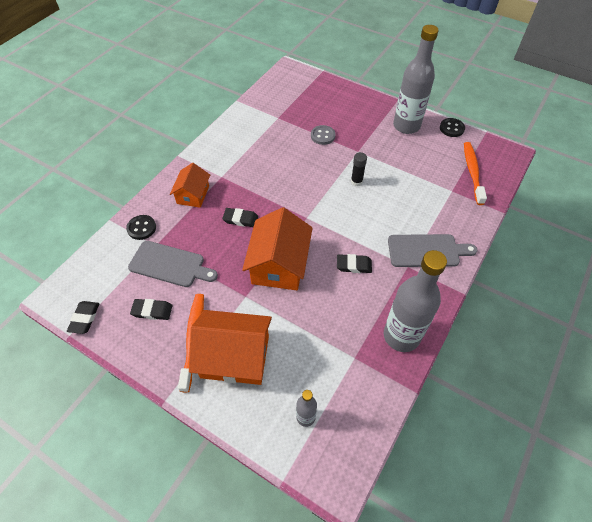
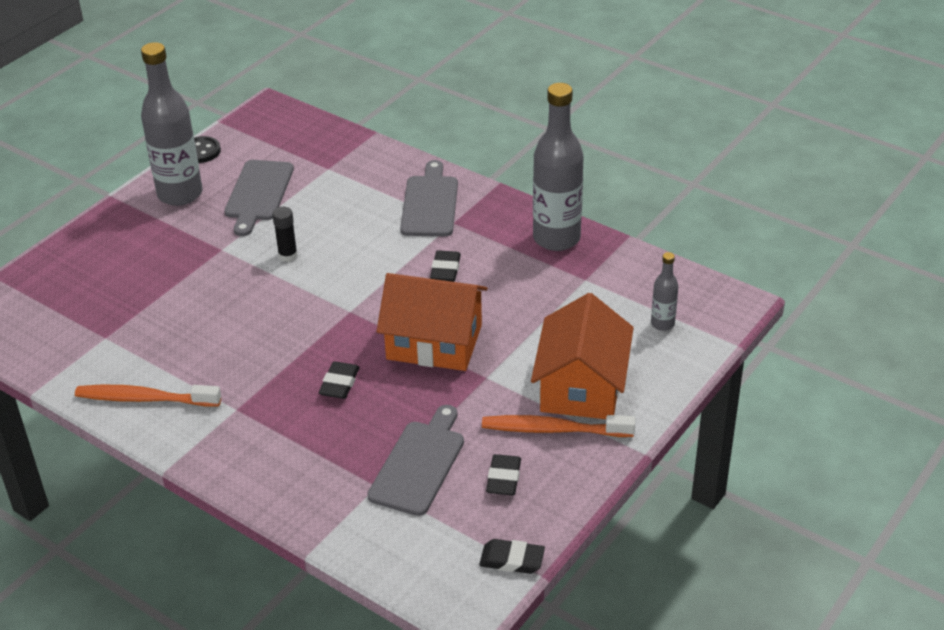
camera: 85 degrees left, 15 degrees down
black button [126,215,156,240] -> none
orange house [170,163,210,208] -> none
grey button [311,125,336,145] -> none
orange toothbrush [464,142,487,205] -> orange toothbrush moved to [75,385,221,407]
none -> grey cutting board [224,160,294,236]

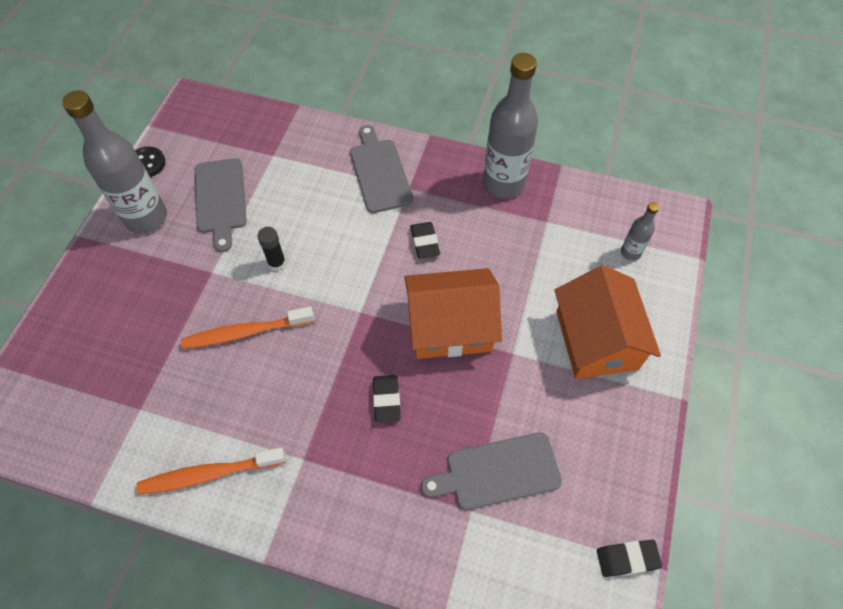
camera: 20 degrees left, 20 degrees up
grey cutting board [368,405,464,516] -> grey cutting board turned 105 degrees counterclockwise [421,432,562,510]
orange toothbrush [482,415,635,437] -> orange toothbrush moved to [181,307,314,349]
black eraser [486,454,521,496] -> none

